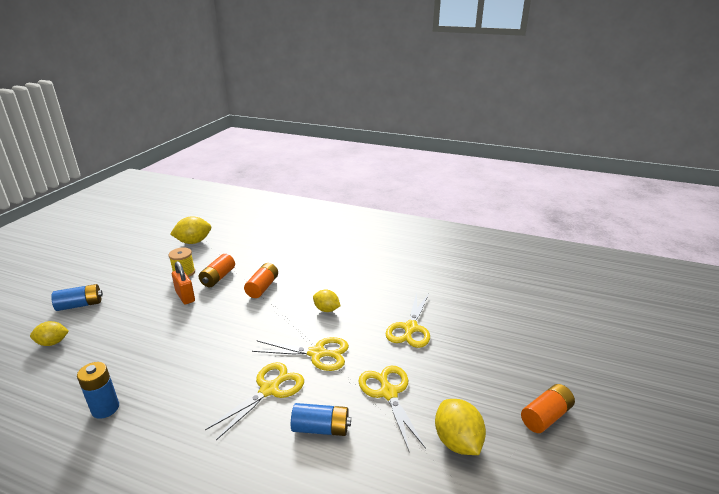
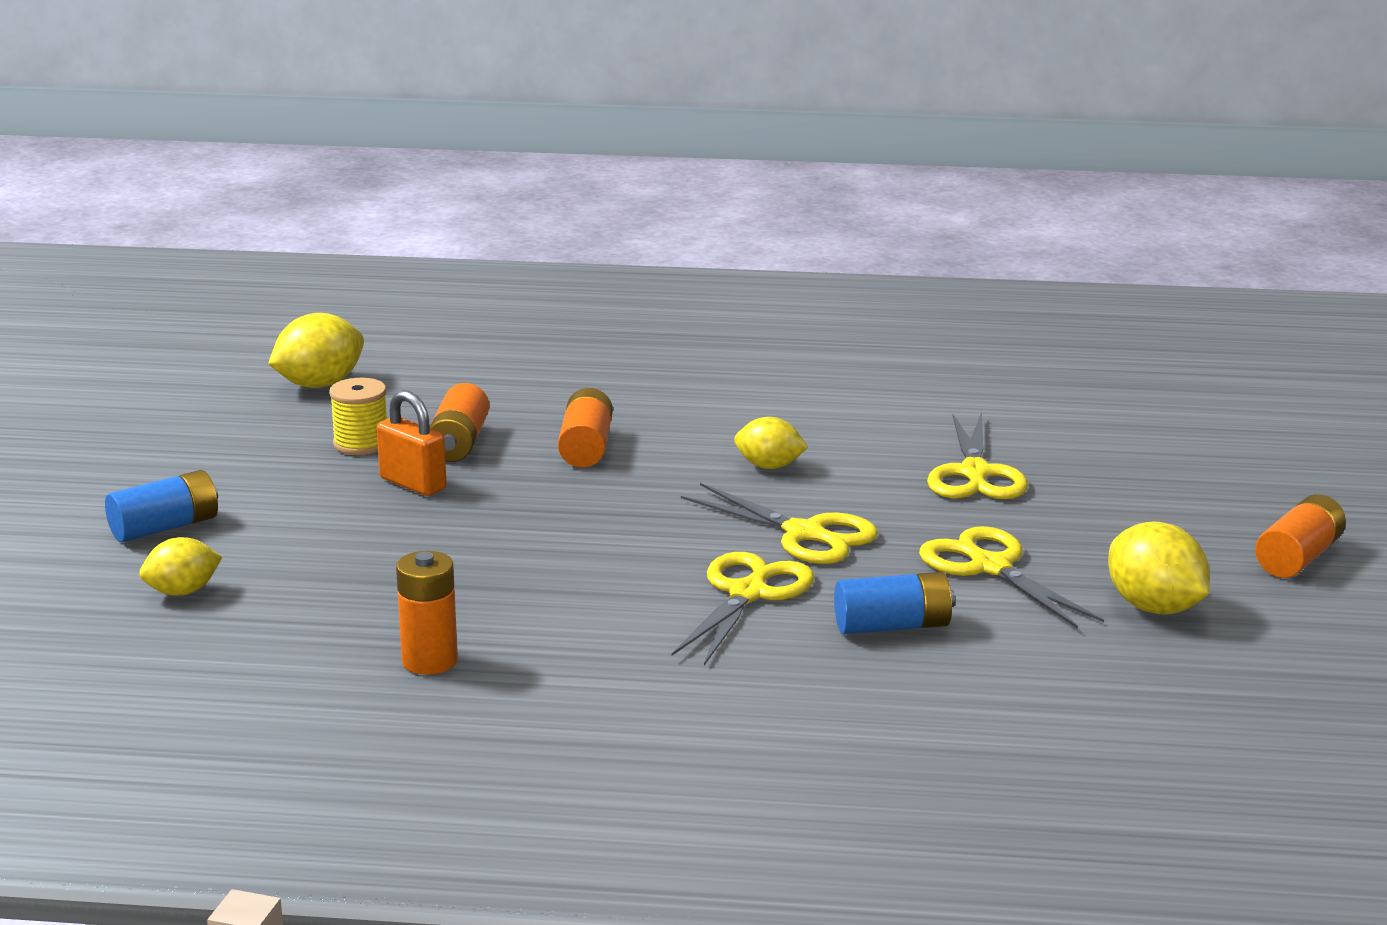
camera: 15 degrees left, 5 degrees down
blue battery [77,362,119,419] -> orange battery [396,551,458,675]
yellow scissors [252,337,349,371] -> yellow scissors turned 45 degrees clockwise [681,483,878,564]

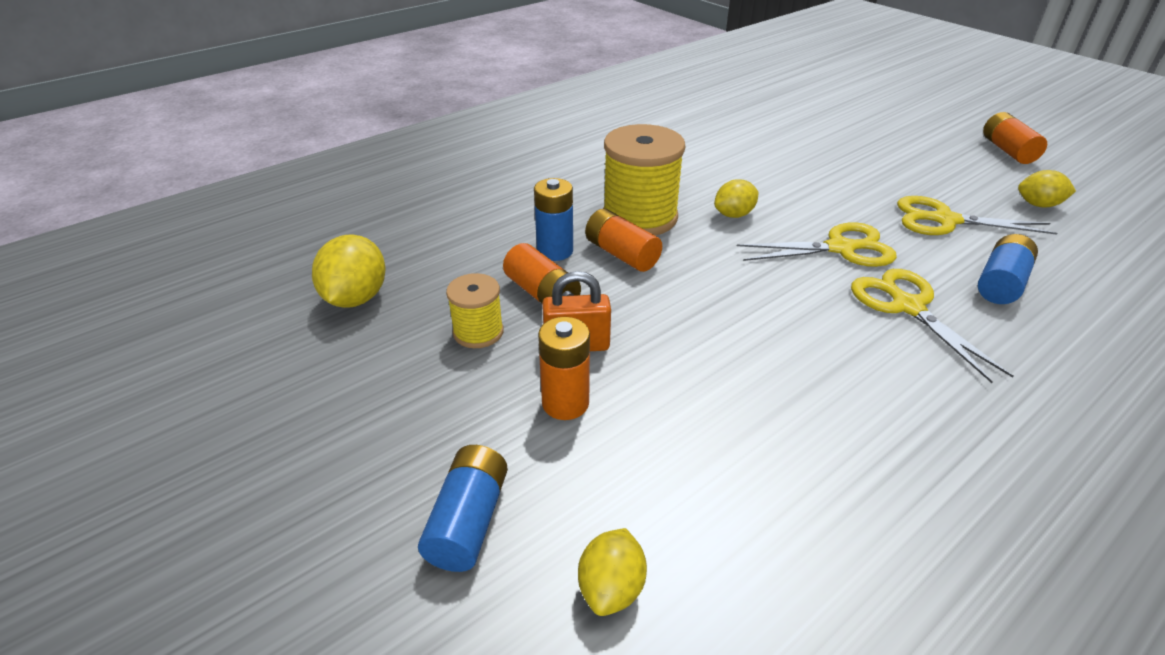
camera: 45 degrees left, 15 degrees up
orange battery [396,551,458,675] -> orange battery moved to [538,317,590,420]
yellow scissors [927,412,1028,499] -> none
yellow lemon [1108,522,1210,615] -> yellow lemon [1018,170,1076,208], size x0.65
none -> blue battery [534,178,573,261]
none -> yellow spool [603,124,685,236]

